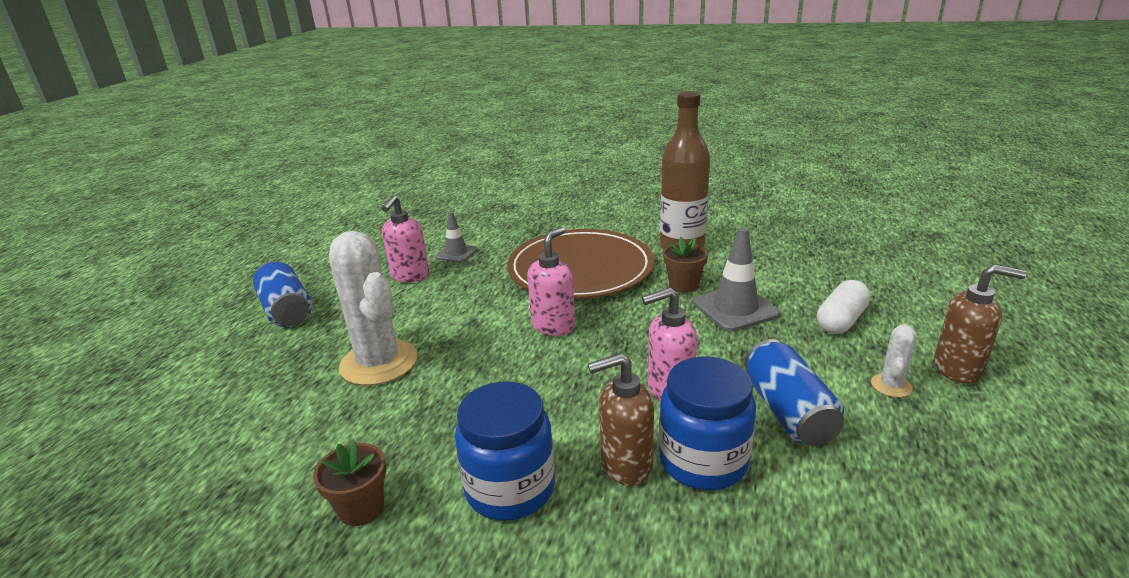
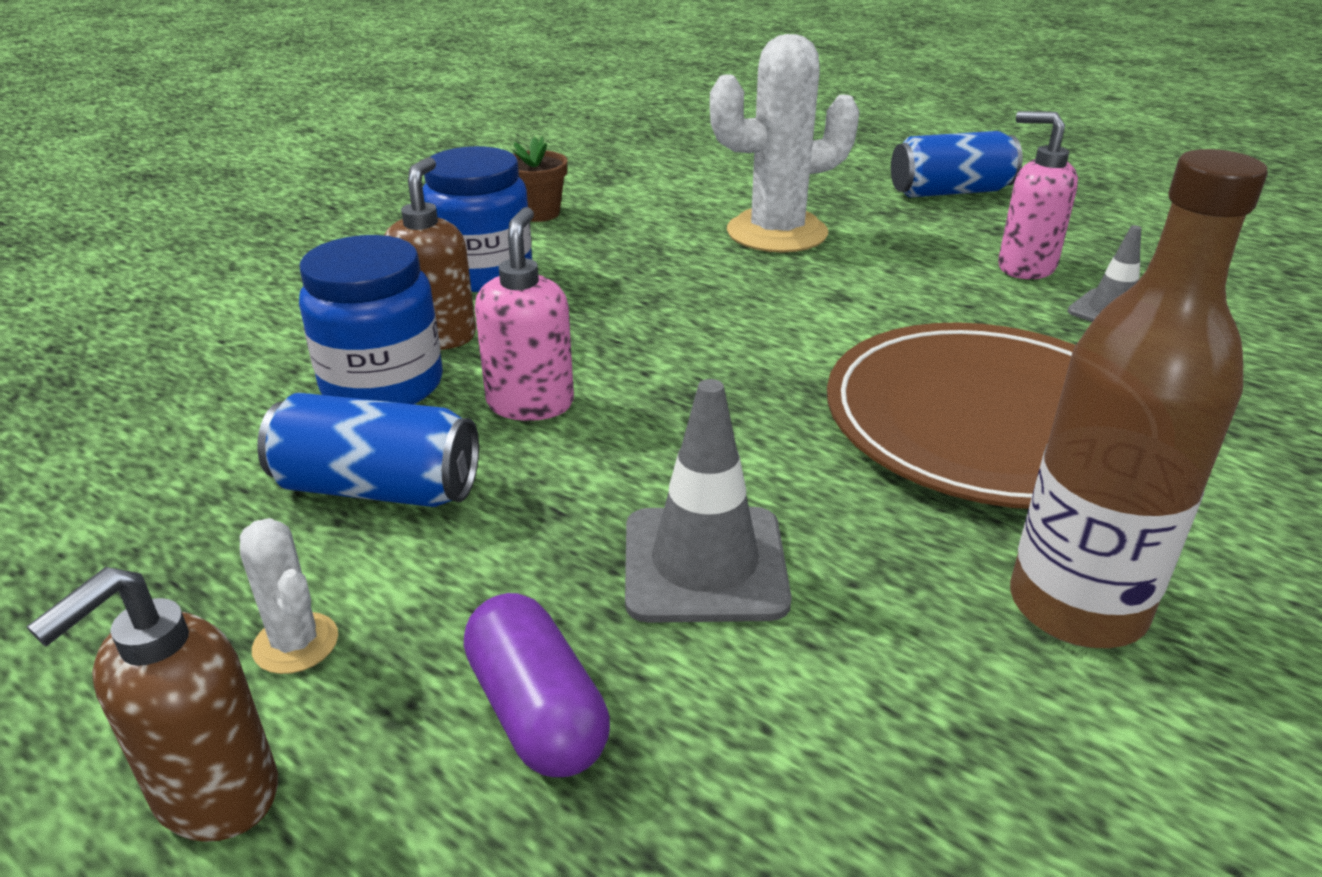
camera: 110 degrees right, 5 degrees up
pink soap dispenser [527,227,575,336] -> none
brown flower pot [663,237,708,293] -> none
white capsule [817,280,870,334] -> purple capsule [464,593,610,777]

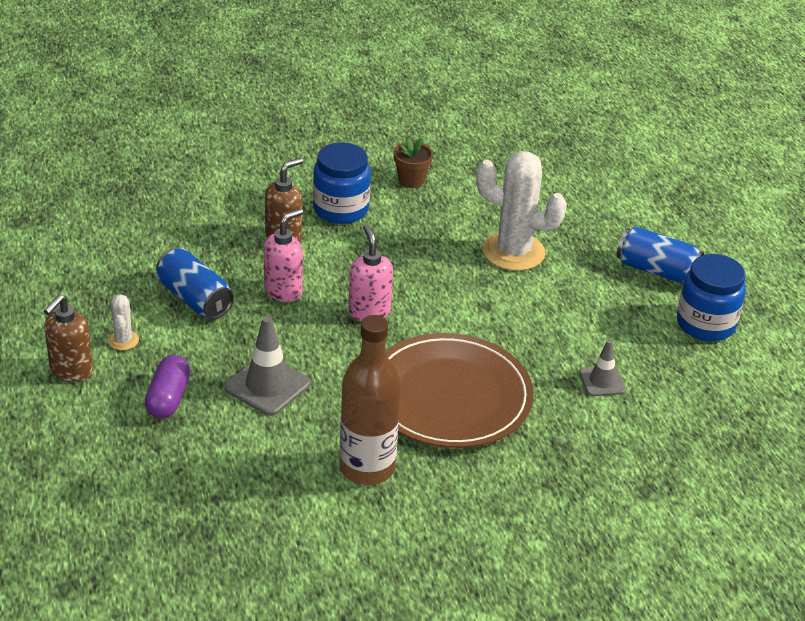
camera: 35 degrees right, 5 degrees up
brown soap dispenser [26,567,278,842] -> brown soap dispenser turned 45 degrees counterclockwise [44,294,93,382]
blue jar [299,235,443,404] -> blue jar moved to [677,254,746,341]
pink soap dispenser [998,111,1078,279] -> pink soap dispenser moved to [348,225,393,321]

